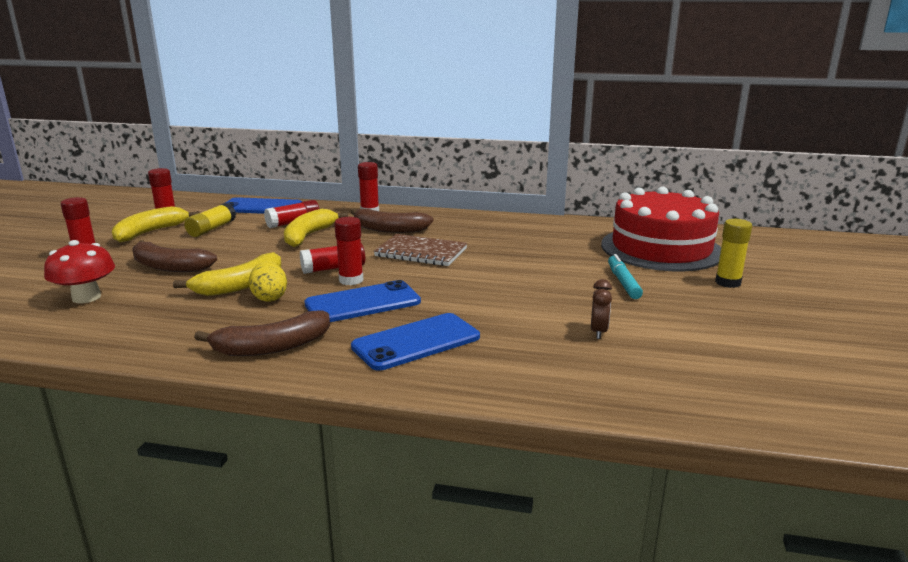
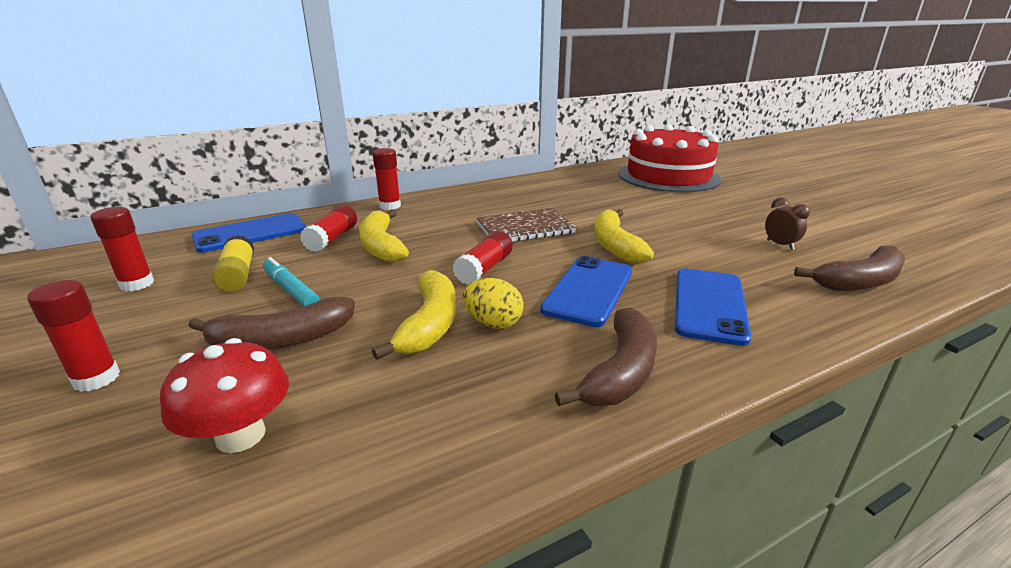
camera: 40 degrees left, 5 degrees up
yellow banana [112,206,199,243] -> yellow banana moved to [594,209,654,263]
red glue stick [334,217,364,285] -> none
brown banana [351,209,433,233] -> brown banana moved to [794,245,905,291]
turquoise marker [608,254,643,299] -> turquoise marker moved to [263,257,319,306]
yellow glue stick [715,219,752,288] -> none

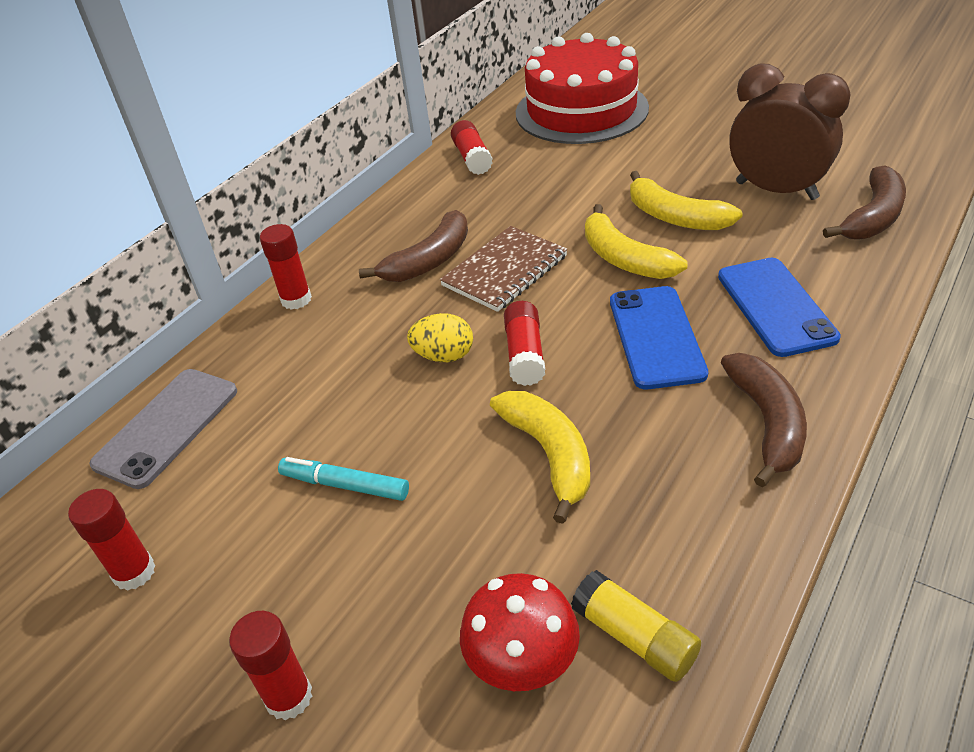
camera: 25 degrees left, 15 degrees up
brown banana [188,297,355,350] -> brown banana moved to [359,210,468,282]
blue phone [192,213,306,253] -> grey phone [89,369,237,489]
yellow glue stick [212,235,254,292] -> yellow glue stick moved to [571,570,701,682]
red glue stick [300,205,357,252] -> red glue stick moved to [451,120,493,175]
yellow banana [359,209,409,263] -> yellow banana moved to [630,171,743,230]
yellow egg [463,278,524,329] -> yellow egg moved to [407,313,473,362]
brown clock [765,197,810,250] -> brown clock [730,63,851,200], size x2.39

